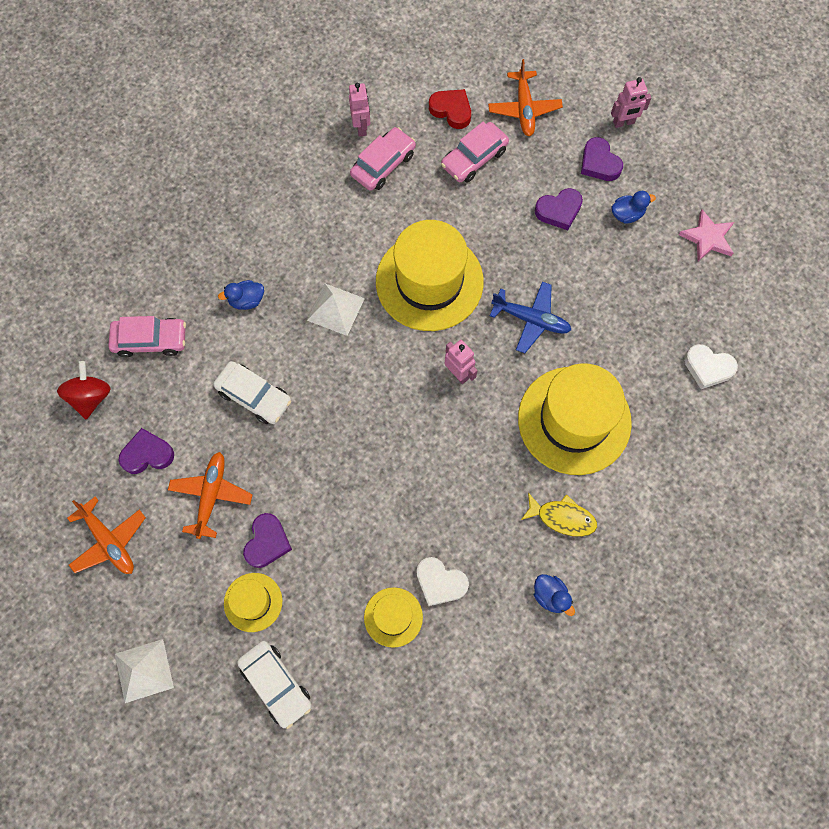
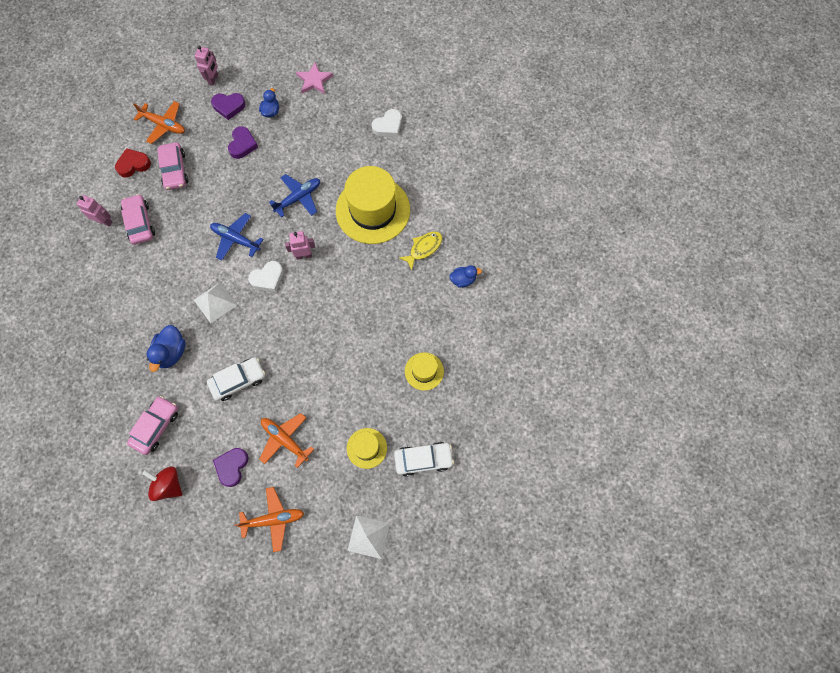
camera: 60 degrees left, 0 degrees up
blue duck [218,280,264,310] -> blue duck [146,325,186,372], size x1.51
purple heart [243,513,292,568] -> none
yellow hat [376,220,484,331] -> blue plane [210,213,264,261]
white heart [417,557,469,606] -> white heart moved to [248,261,283,292]

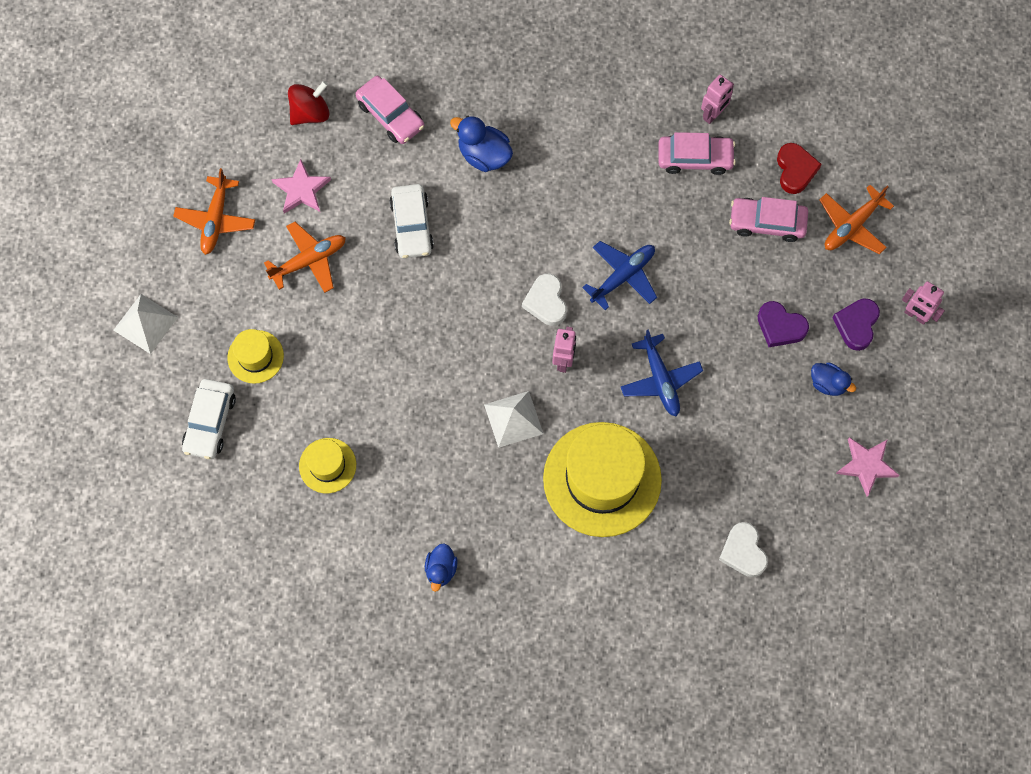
camera: 110 degrees right, 0 degrees up
white pyramid [194,282,237,323] -> white pyramid moved to [484,391,543,448]
purple heart [213,448,249,487] -> pink star [271,159,331,214]
yellow fish [399,232,442,270] -> none

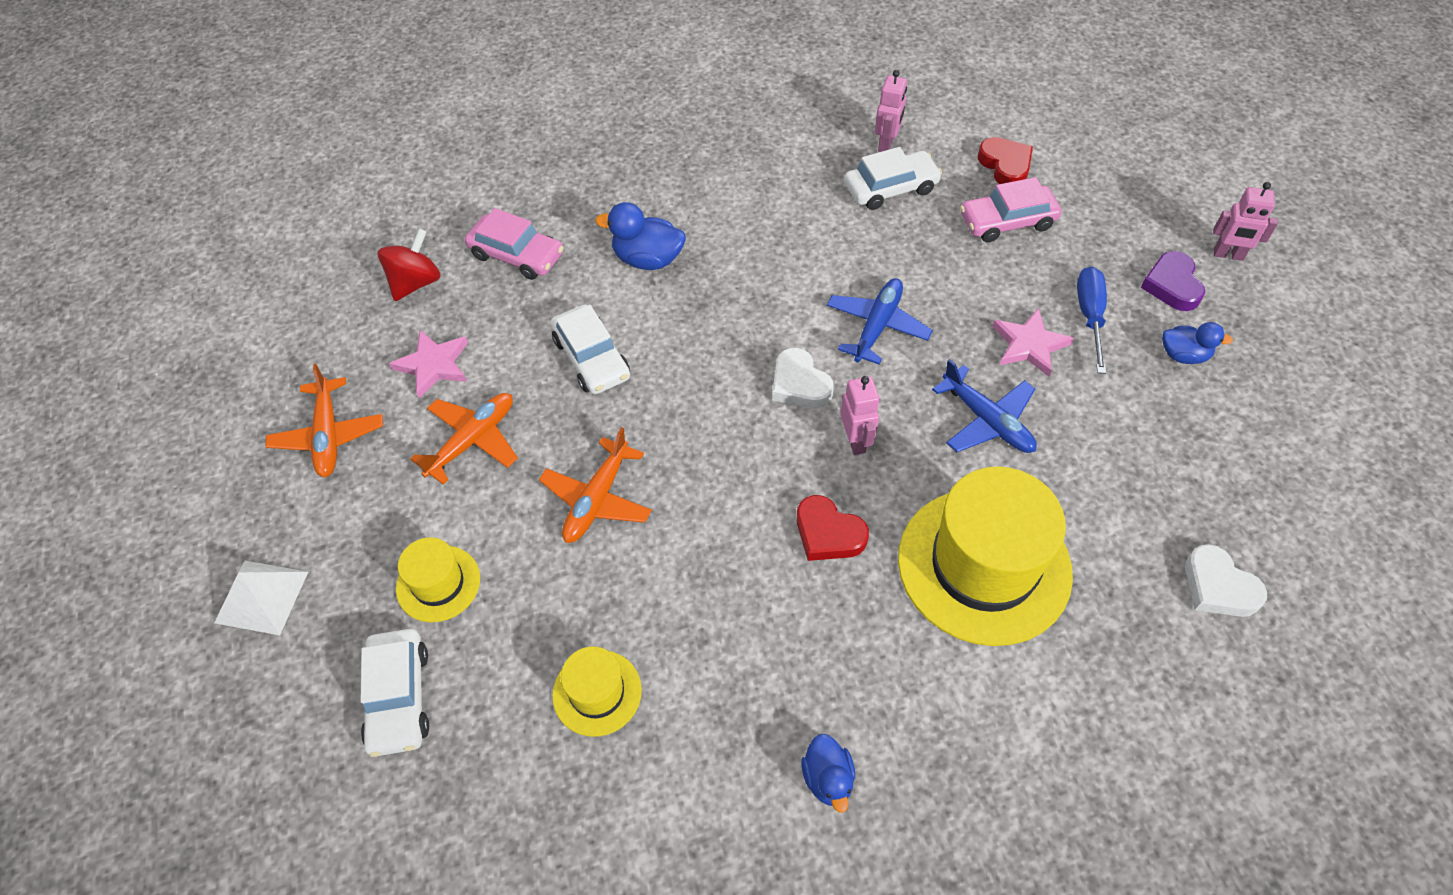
camera: 20 degrees left, 15 degrees down
white pyramid [484,391,543,448] -> red heart [797,495,869,561]
pink car [658,132,736,175] -> white car [844,147,942,210]
purple heart [758,301,809,347] -> blue screwdriver [1077,266,1107,374]
orange plane [820,185,894,254] -> orange plane moved to [539,427,652,543]
pink star [836,437,900,497] -> pink star moved to [992,308,1074,377]

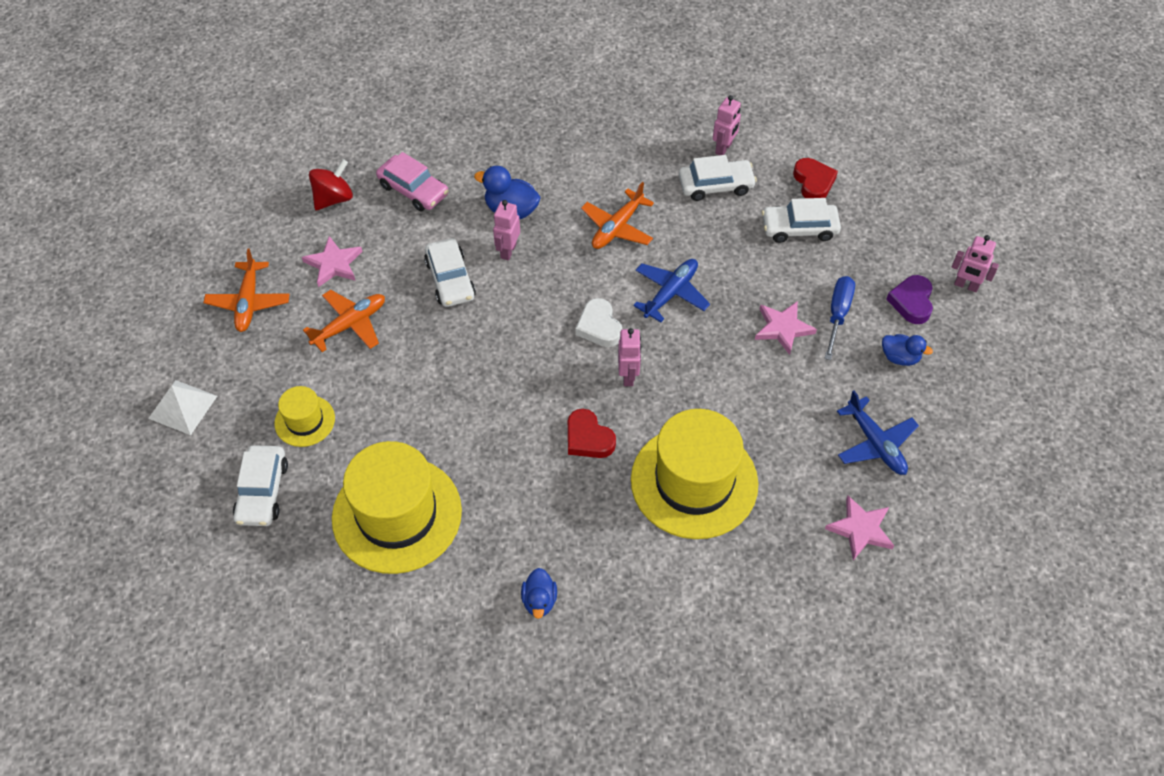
camera: 10 degrees right, 0 degrees up
orange plane [539,427,652,543] -> orange plane moved to [581,182,654,249]
yellow hat [552,647,642,737] -> yellow hat [332,441,462,574], size x2.05
blue plane [932,359,1037,453] -> blue plane moved to [837,391,919,475]
pink car [960,177,1062,242] -> white car [762,198,841,243]
white heart [1185,544,1267,617] -> pink star [825,495,894,560]
none -> pink robot [493,200,520,260]

